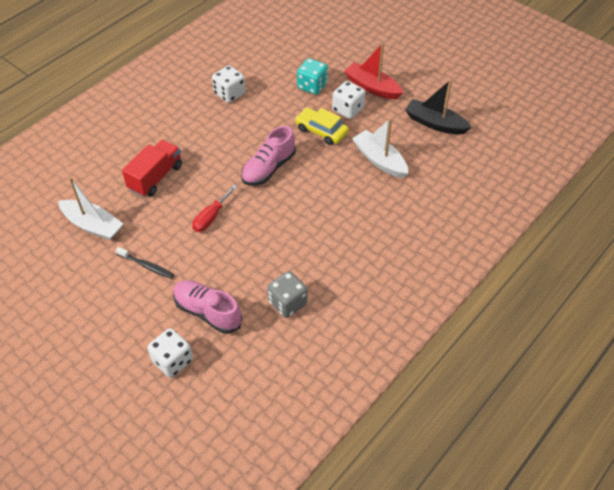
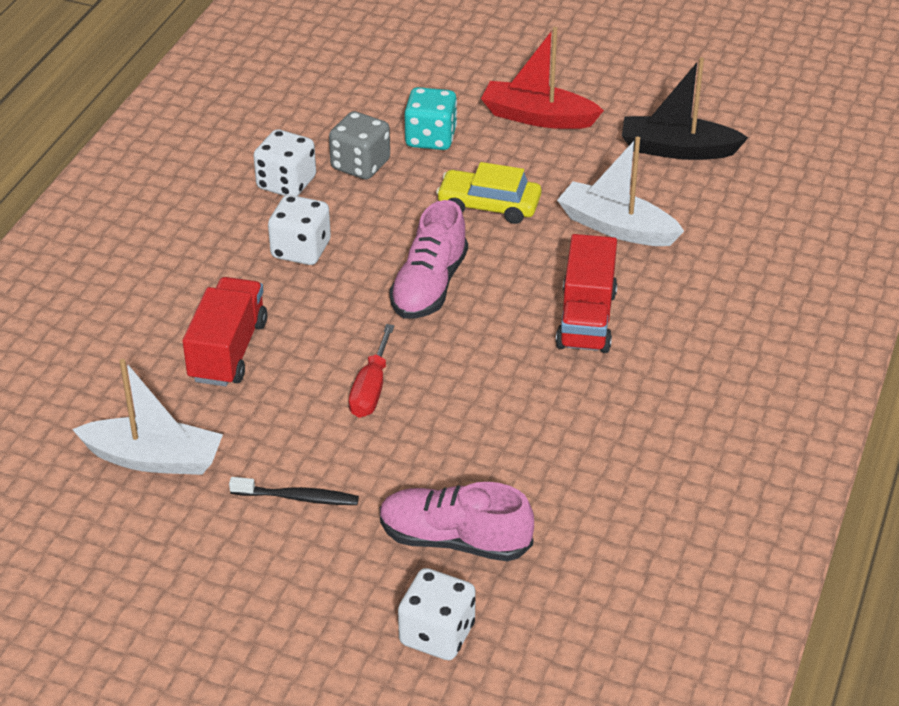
camera: 20 degrees left, 10 degrees down
grey dice [267,271,308,318] -> grey dice moved to [329,111,390,179]
white dice [332,81,365,119] -> white dice moved to [268,195,331,265]
none -> red truck [556,234,617,353]

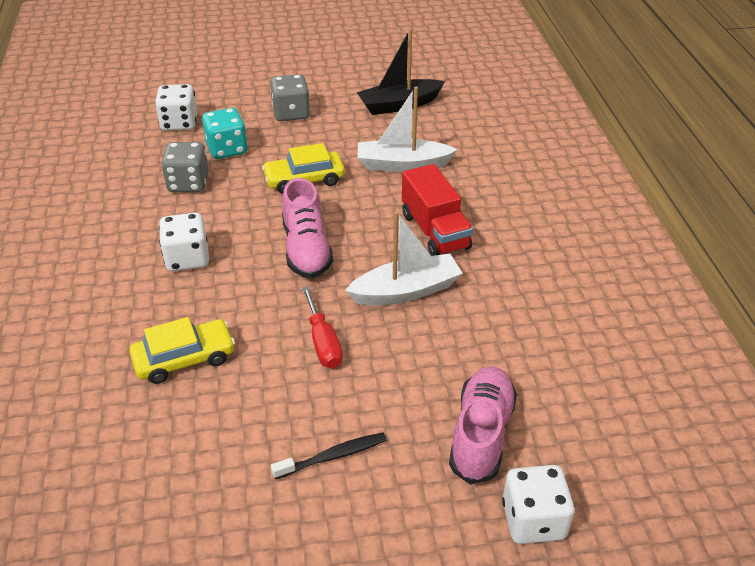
camera: 30 degrees left, 0 degrees up
white boat [72,359,223,475] -> white boat moved to [345,211,463,305]
red truck [183,277,267,387] -> yellow car [129,317,235,384]
white dice [253,129,316,196] -> white dice moved to [155,84,197,131]
pink shoe [380,482,534,562] -> pink shoe turned 120 degrees clockwise [449,366,517,484]
red boat [481,27,604,129] -> grey dice [270,74,310,121]

